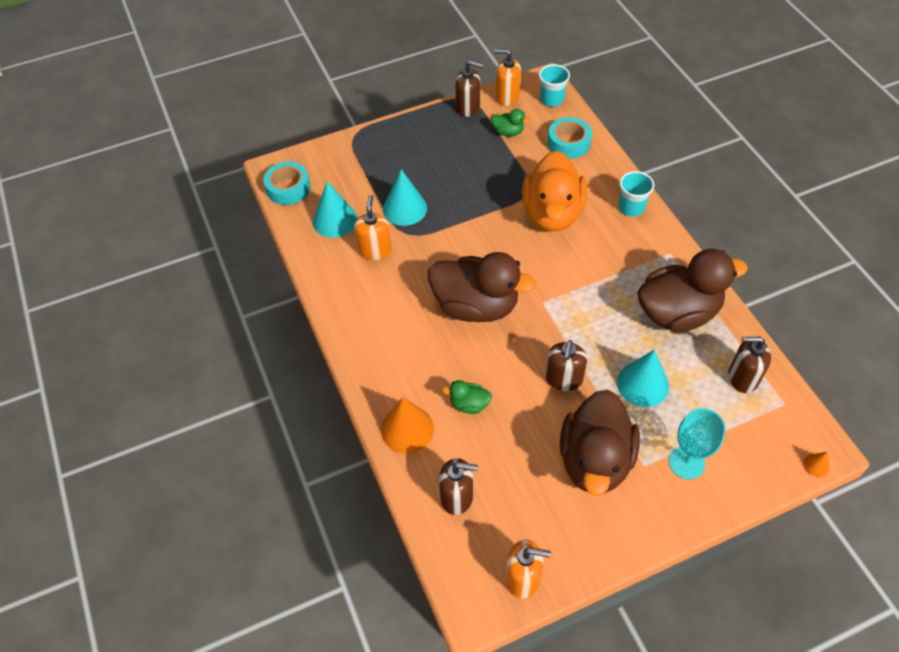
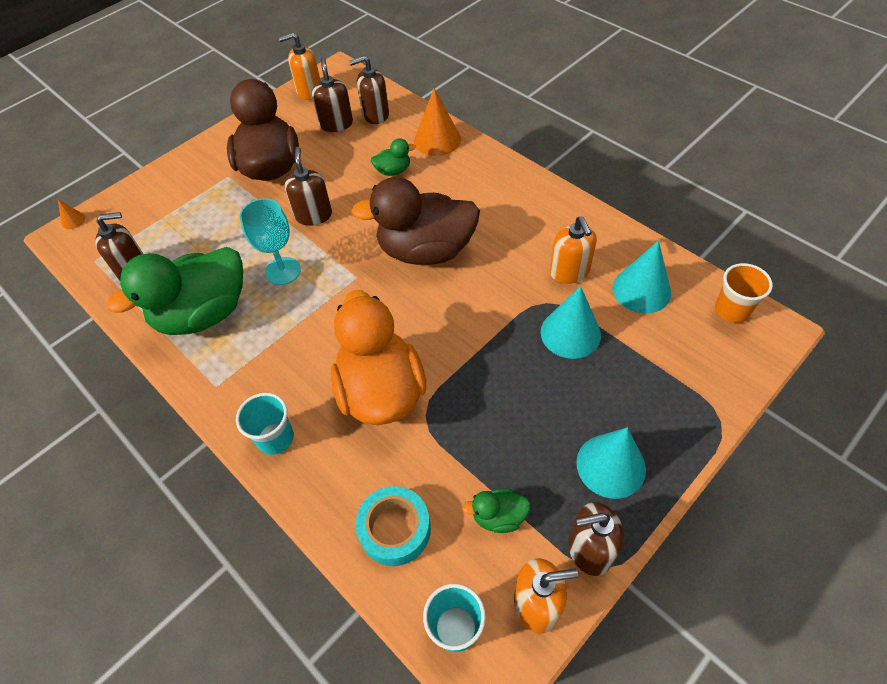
camera: 160 degrees right, 0 degrees up
turquoise tape [263,162,310,205] -> orange cup [715,263,773,323]
turquoise cone [617,350,669,407] -> turquoise cone moved to [576,427,646,499]
brown duck [637,249,748,332] -> green duck [107,247,243,335]
turquoise goblet [669,408,726,480] -> turquoise goblet moved to [240,198,301,285]
none -> brown soap dispenser [312,57,353,132]

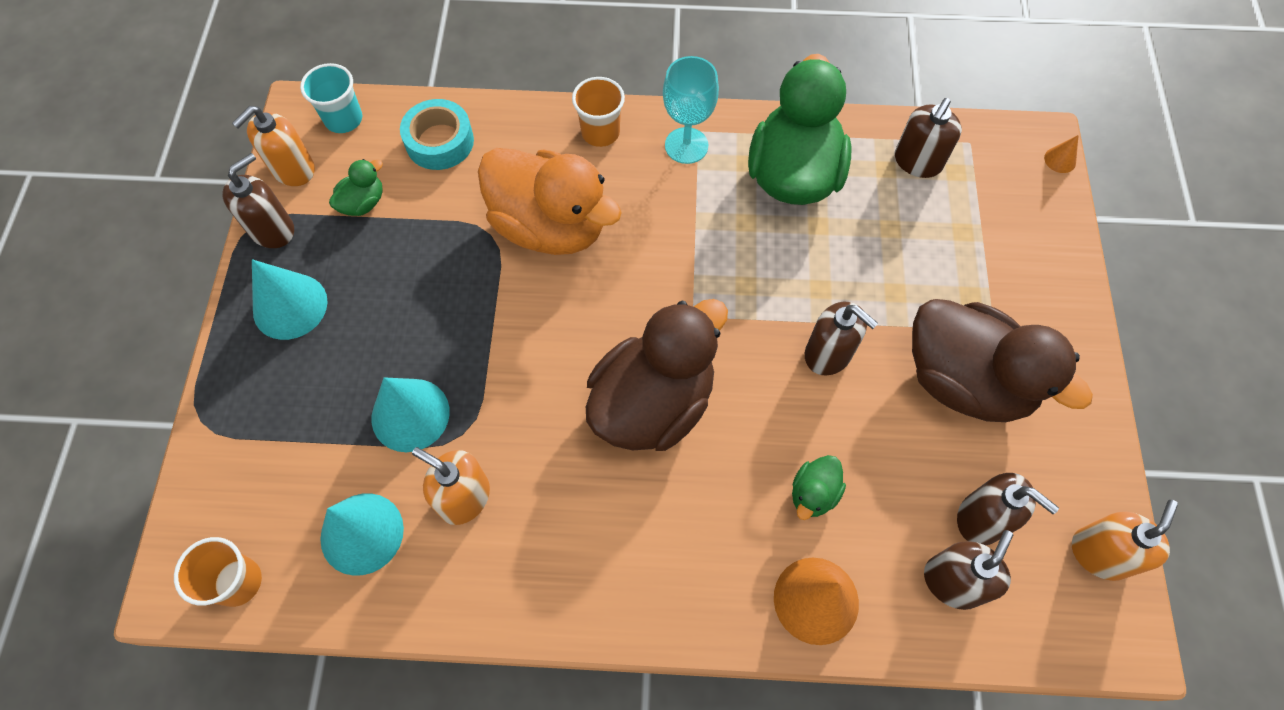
camera: 135 degrees right, 10 degrees up
turquoise cup [236,393,294,455] -> orange cup [572,77,625,147]
turquoise goblet [240,198,301,285] -> turquoise goblet moved to [663,56,719,164]

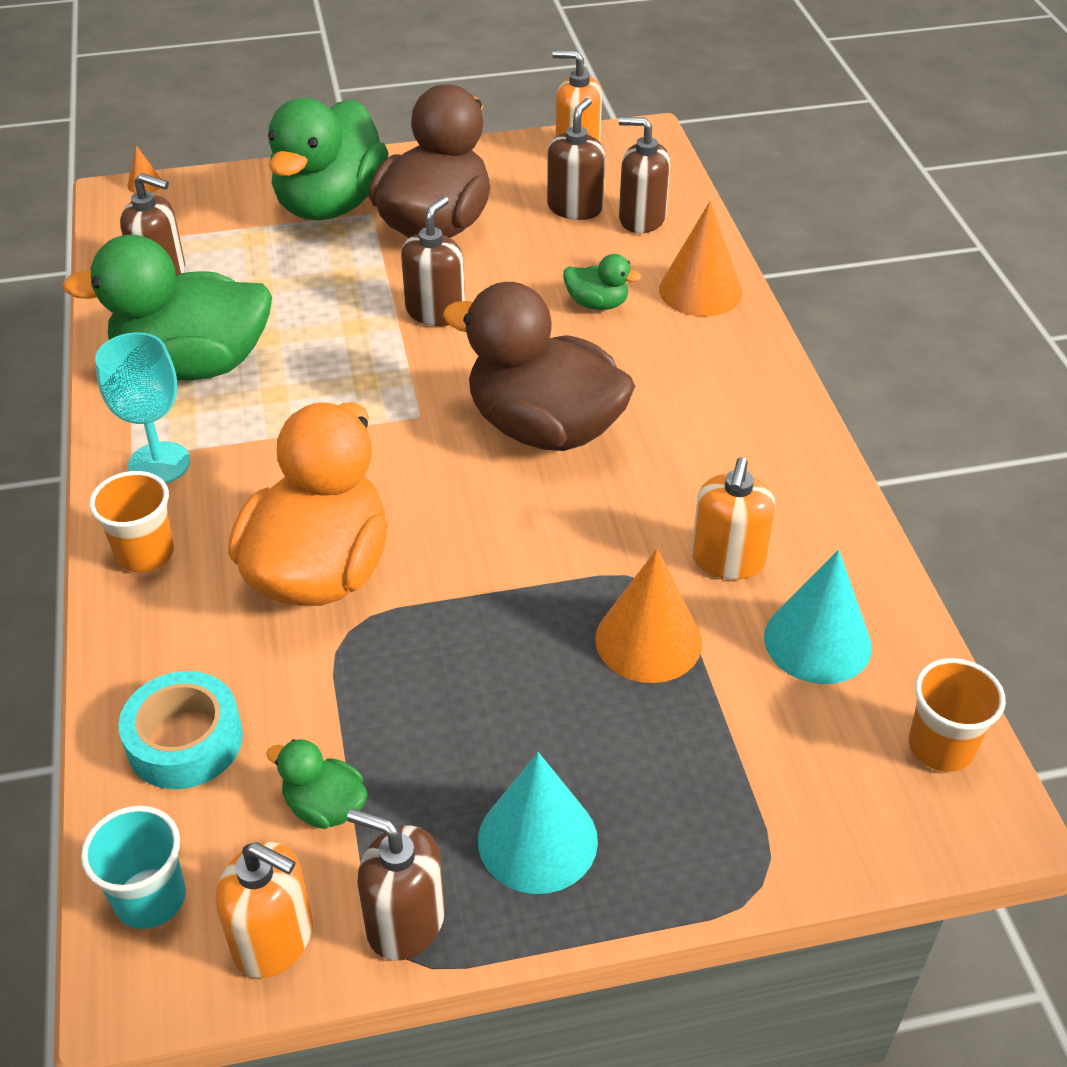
camera: 105 degrees left, 20 degrees down
turquoise cone [372,377,450,452] -> orange cone [595,549,702,683]
none -> green duck [268,98,389,220]

